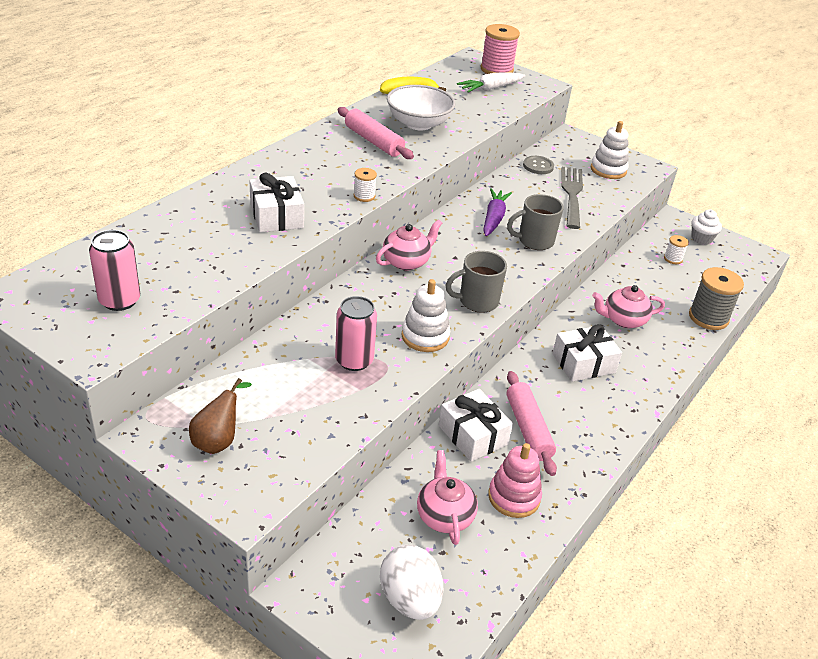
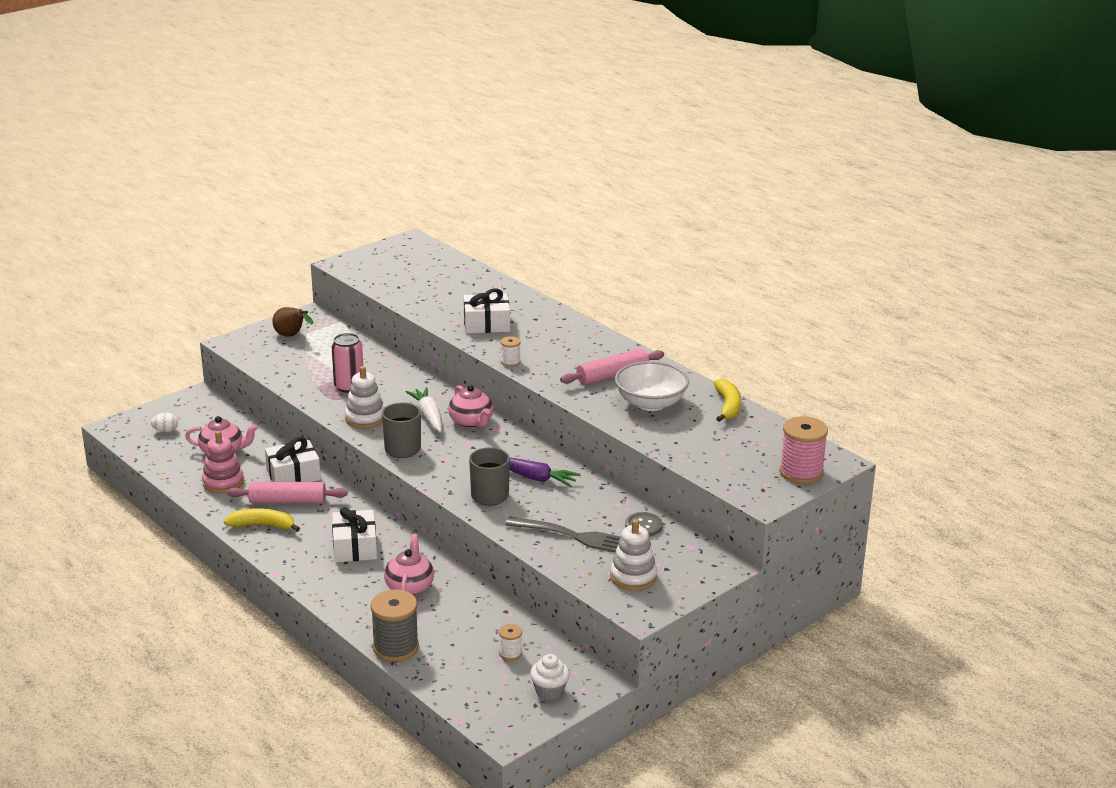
camera: 105 degrees right, 10 degrees down
pink can [89,230,140,311] -> none
white egg [380,545,443,620] -> white egg [151,413,178,432], size x0.50
white carrot [457,72,525,93] -> white carrot moved to [406,387,442,432]
none -> yellow banana [224,508,300,532]

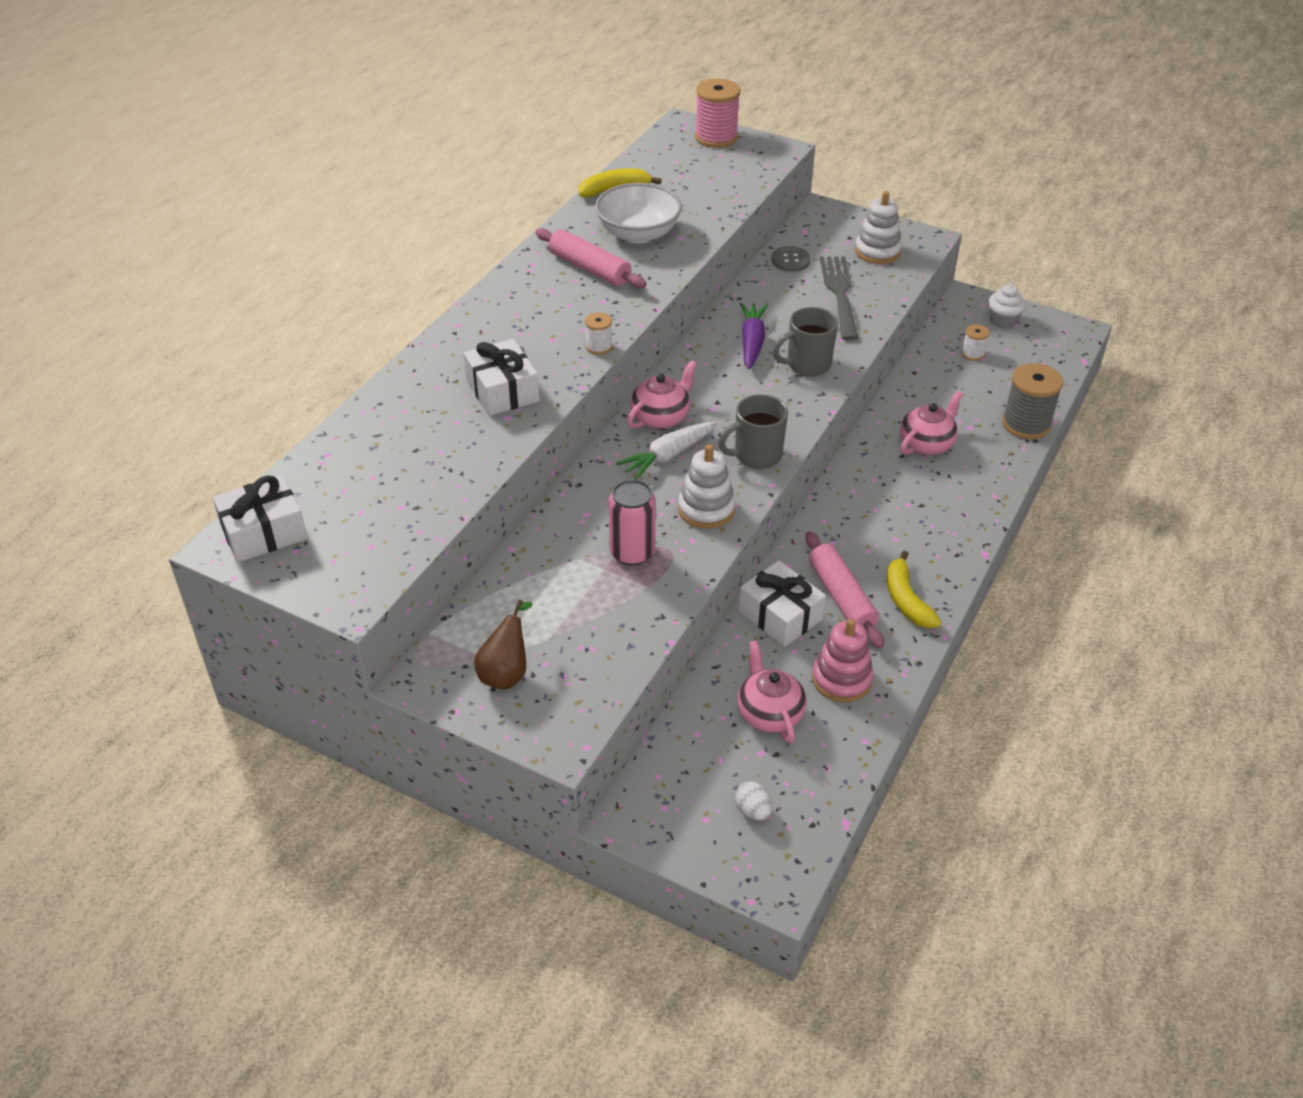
camera: 110 degrees left, 15 degrees up
white gift [332,507,377,562] -> white gift moved to [212,475,307,562]
pink teapot [384,534,434,595] -> pink teapot turned 150 degrees clockwise [900,391,963,455]

